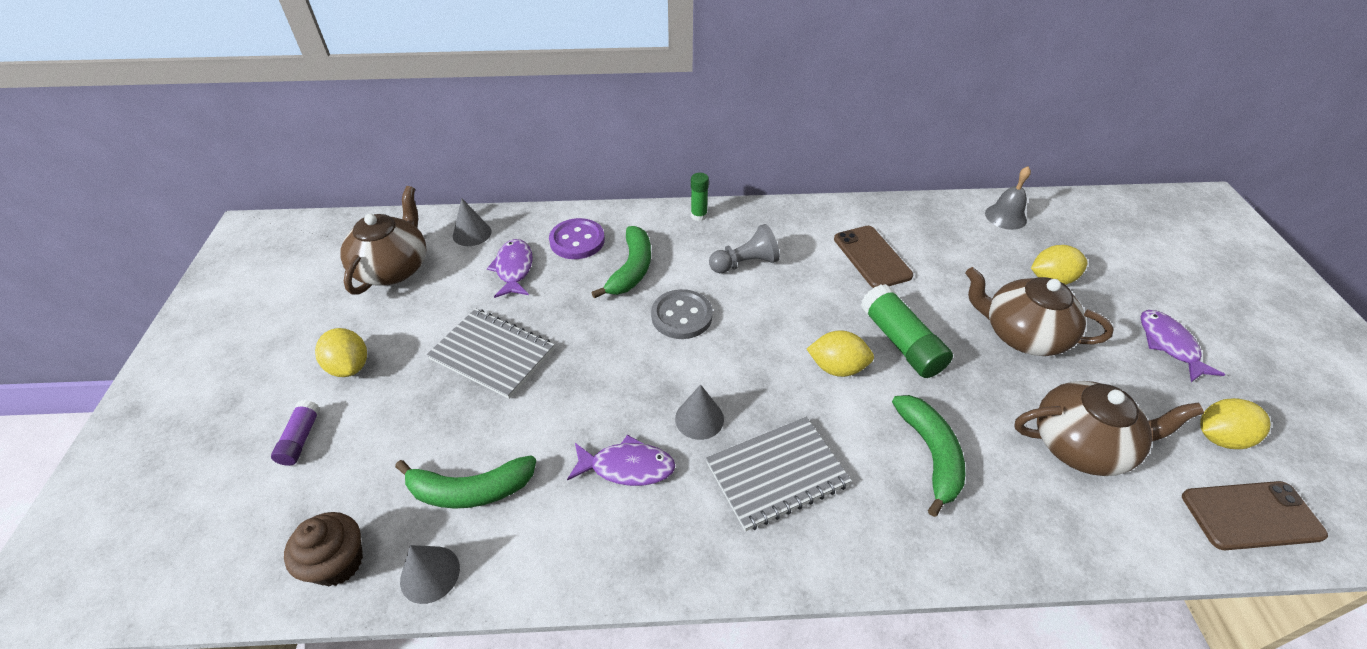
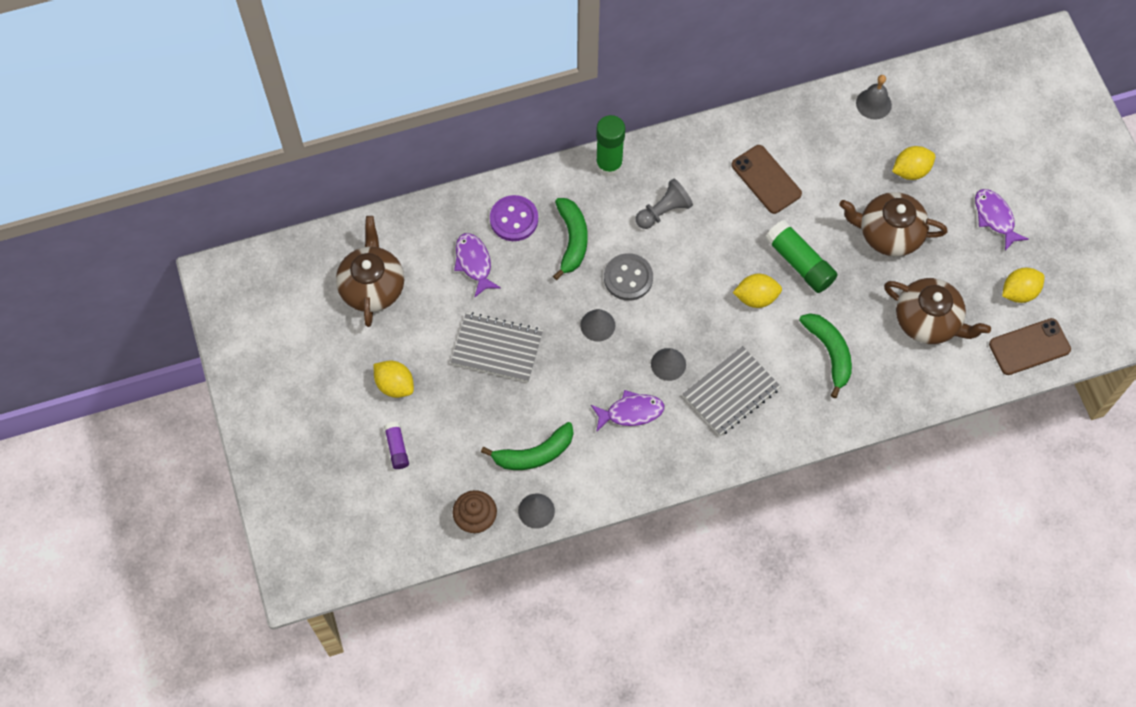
camera: 15 degrees left, 20 degrees up
grey cone [453,198,492,246] -> grey cone moved to [580,309,615,342]
green glue stick [691,173,709,221] -> green glue stick [596,115,625,177], size x1.78
brown teapot [1014,381,1204,476] -> brown teapot turned 45 degrees clockwise [884,278,991,344]

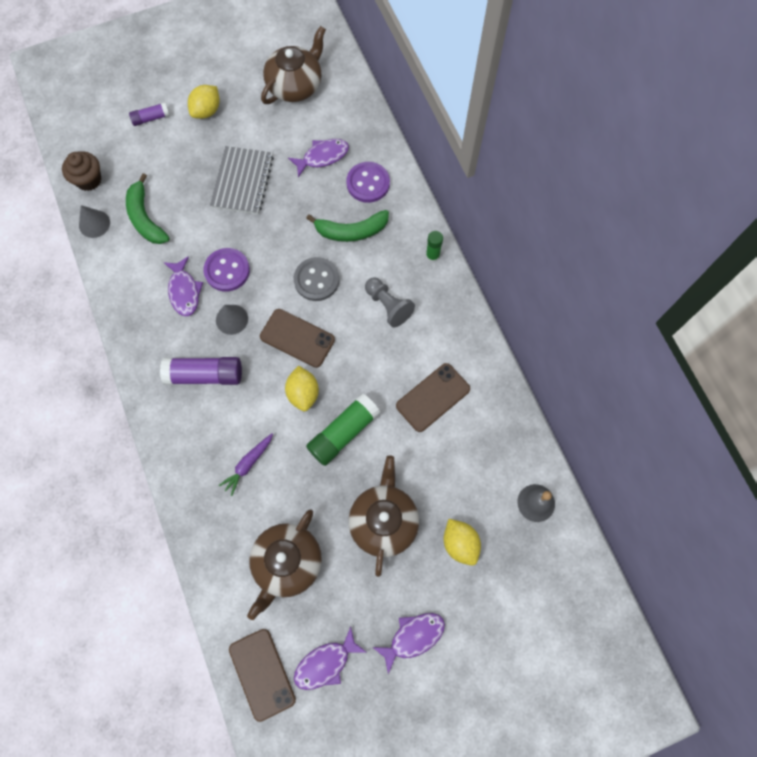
camera: 85 degrees right, 5 degrees up
brown teapot [336,216,404,327] -> brown teapot turned 45 degrees counterclockwise [261,26,326,104]
grey cone [580,309,615,342] -> none
green glue stick [596,115,625,177] -> green glue stick [426,231,443,263], size x0.56
grey notebook [683,346,781,436] -> purple glue stick [160,357,242,385]
green banana [799,313,852,398] -> purple carrot [219,433,273,496]
yellow lemon [1002,268,1045,303] -> purple fish [294,627,367,690]
none -> purple button [203,248,250,292]
none -> brown phone [260,309,335,368]

